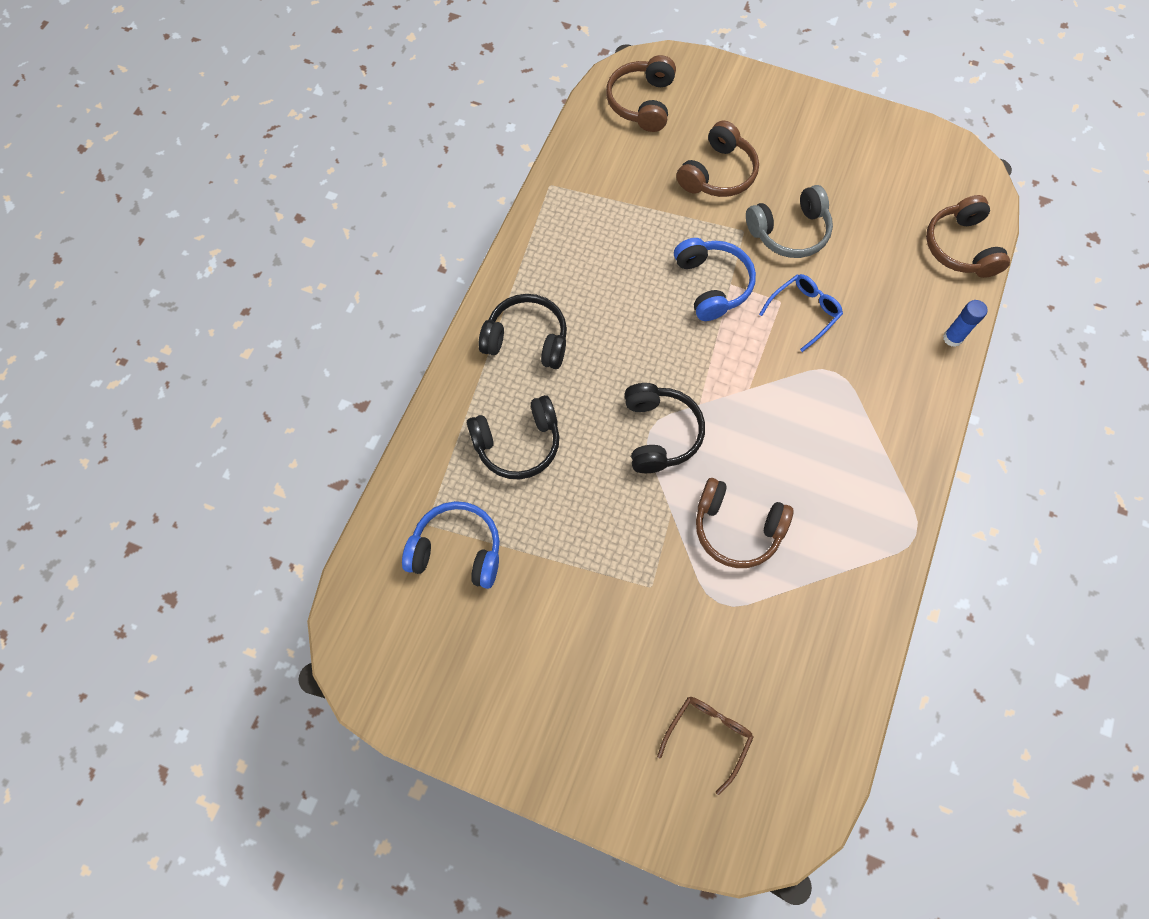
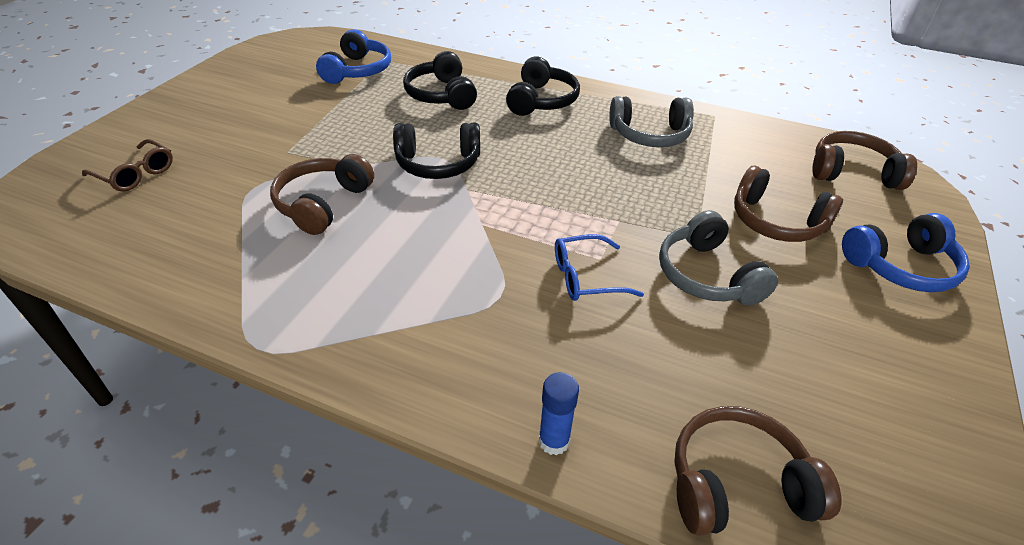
camera: 90 degrees right, 25 degrees down
blue headphones [674,238,756,321] -> blue headphones moved to [842,213,970,292]
blue glasses [759,274,843,352] -> blue glasses turned 120 degrees clockwise [555,234,644,301]
none -> grey headphones [609,96,694,147]

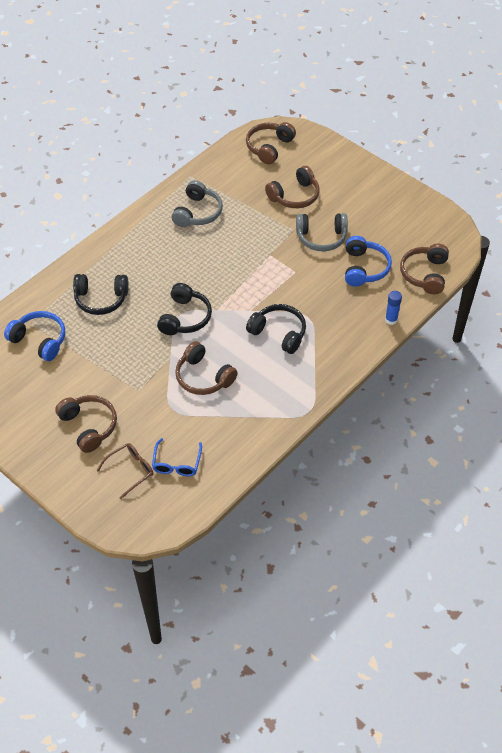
camera: 70 degrees left, 10 degrees up
black headphones [506,57,580,116] -> black headphones moved to [246,304,306,354]
blue glasses [555,234,644,301] -> blue glasses moved to [152,438,202,476]
blue headphones [842,213,970,292] -> blue headphones moved to [345,236,392,287]
none -> brown headphones [55,395,117,453]

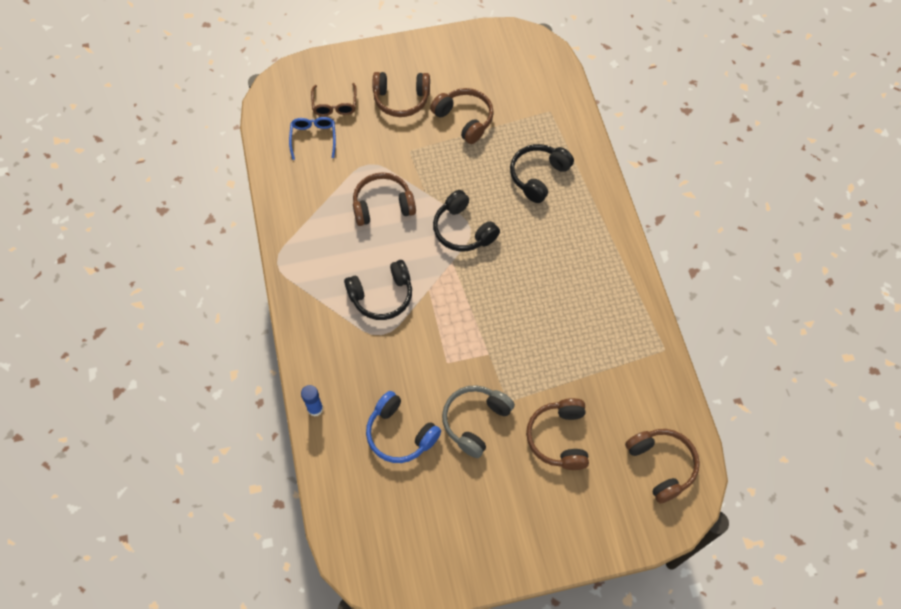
camera: 125 degrees right, 10 degrees up
blue headphones [4,311,65,361] -> none
blue glasses [152,438,202,476] -> blue glasses turned 45 degrees clockwise [289,117,336,160]
grey headphones [172,180,223,227] -> none
brown headphones [400,244,449,294] -> brown headphones moved to [430,88,494,144]

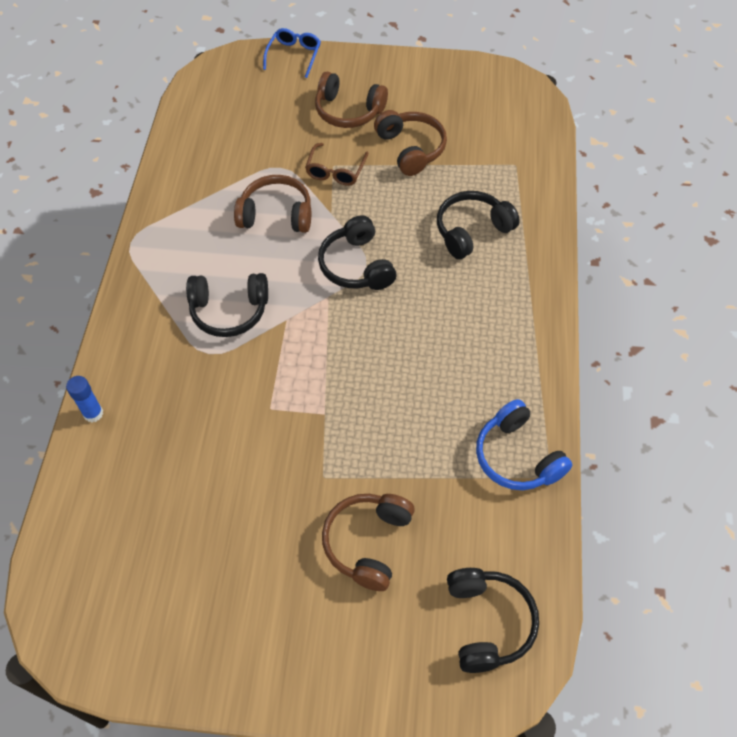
camera: 20 degrees right, 5 degrees down
blue glasses [289,117,336,160] -> blue glasses moved to [263,28,321,78]
brown glasses [311,83,357,116] -> brown glasses moved to [305,143,368,186]
blue headphones [366,391,441,463] -> blue headphones moved to [476,399,572,490]
grey headphones [442,385,515,458] -> none
brown headphones [625,429,700,503] -> black headphones [447,568,539,673]

